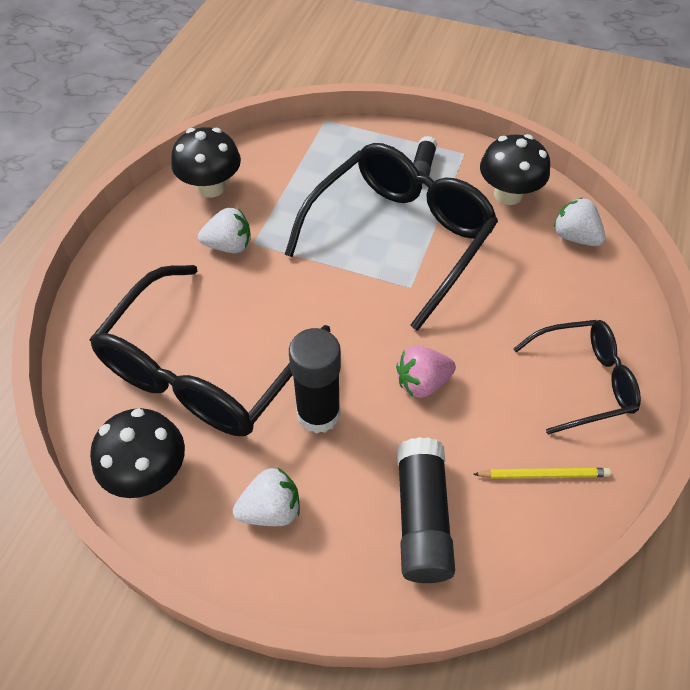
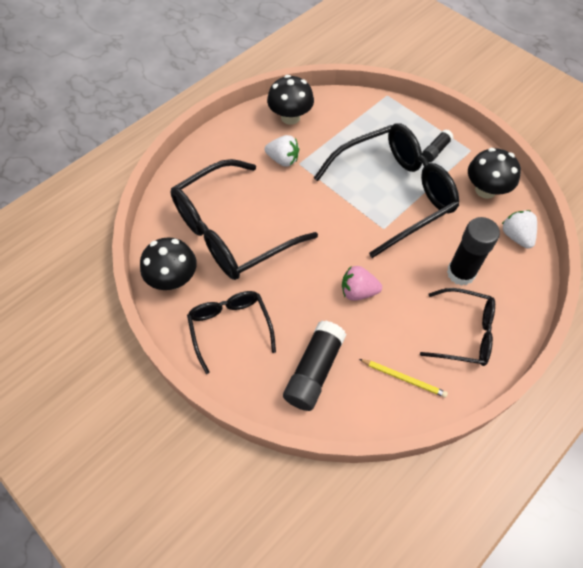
camera: 25 degrees right, 5 degrees up
white strawberry [233,467,300,526] -> black glasses [187,291,276,374]
black glue stick [289,328,341,434] -> black glue stick moved to [447,217,500,286]

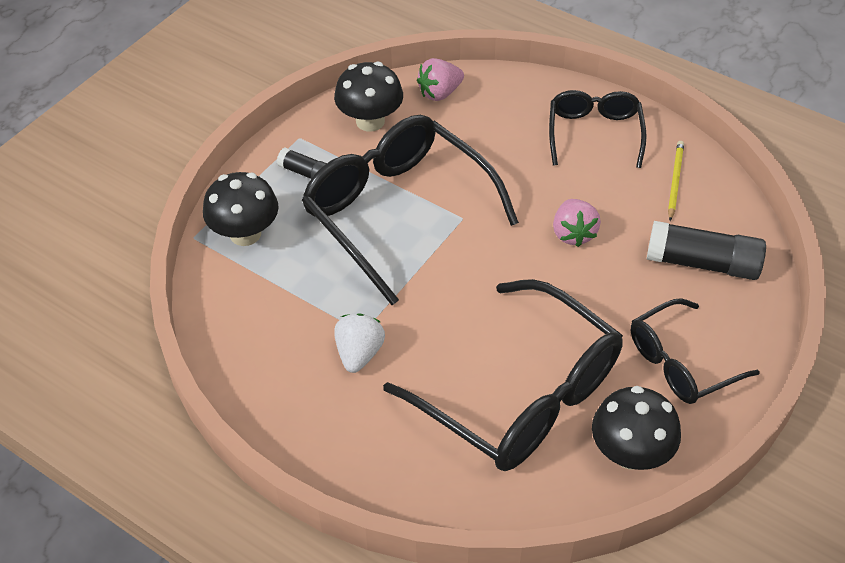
camera: 100 degrees left, 10 degrees down
black mushroom [267,75,314,125] -> black mushroom moved to [203,172,279,246]
black glue stick [447,217,500,286] -> none
white strawberry [502,210,537,249] -> pink strawberry [417,58,464,101]

